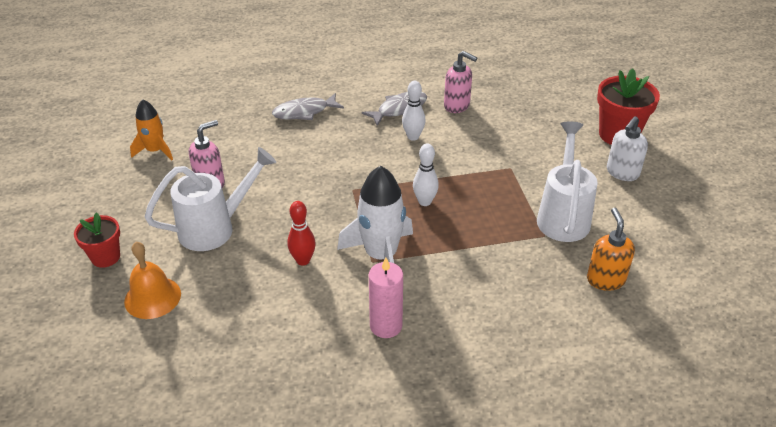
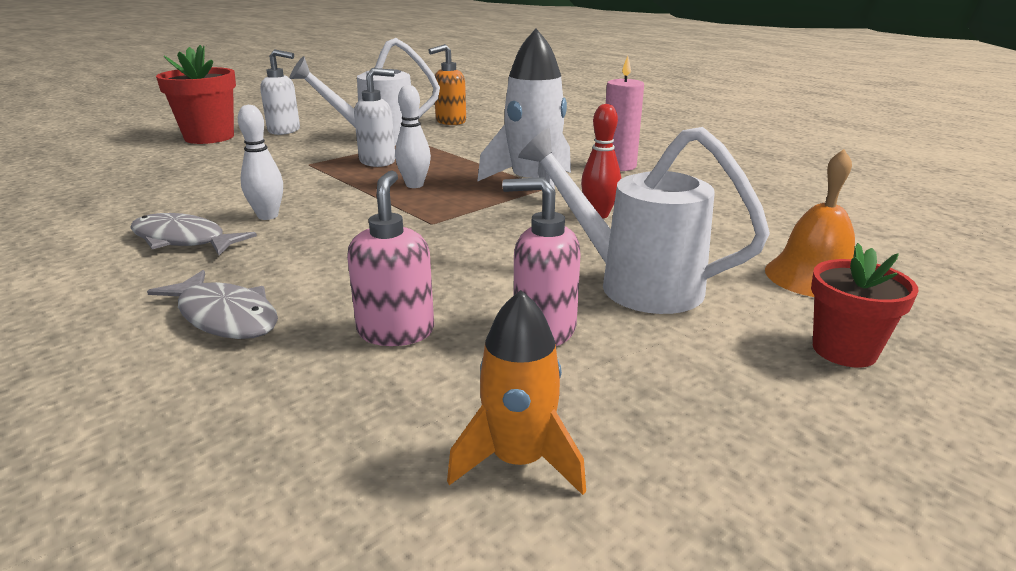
camera: 120 degrees left, 15 degrees down
pink soap dispenser [444,51,477,113] -> pink soap dispenser moved to [347,170,434,346]
none -> white soap dispenser [354,68,395,167]

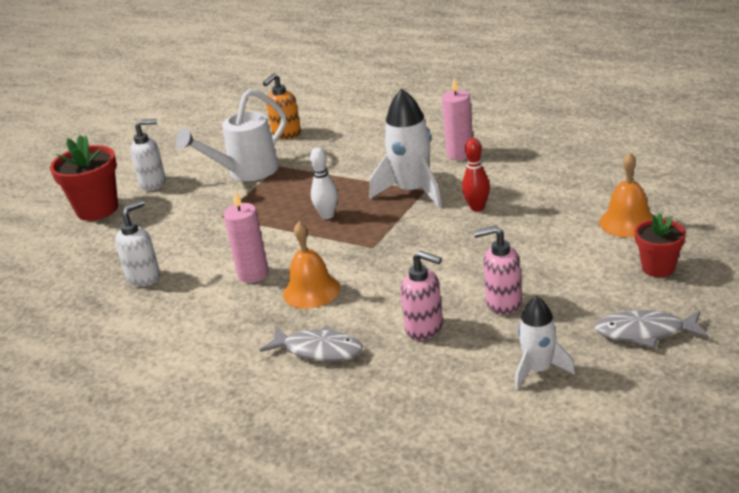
camera: 15 degrees left, 5 degrees up
grey fish [130,213,257,255] -> grey fish moved to [594,311,708,348]
white bowling pin [238,105,283,220] -> pink candle [224,191,269,283]
pink soap dispenser [347,170,434,346] -> pink soap dispenser turned 135 degrees clockwise [401,251,443,340]
white soap dispenser [354,68,395,167] -> white soap dispenser moved to [115,200,160,286]
orange rocket [447,290,586,495] -> white rocket [515,296,575,389]
white watering can [518,127,770,314] -> none
none -> orange bell [283,222,340,309]

